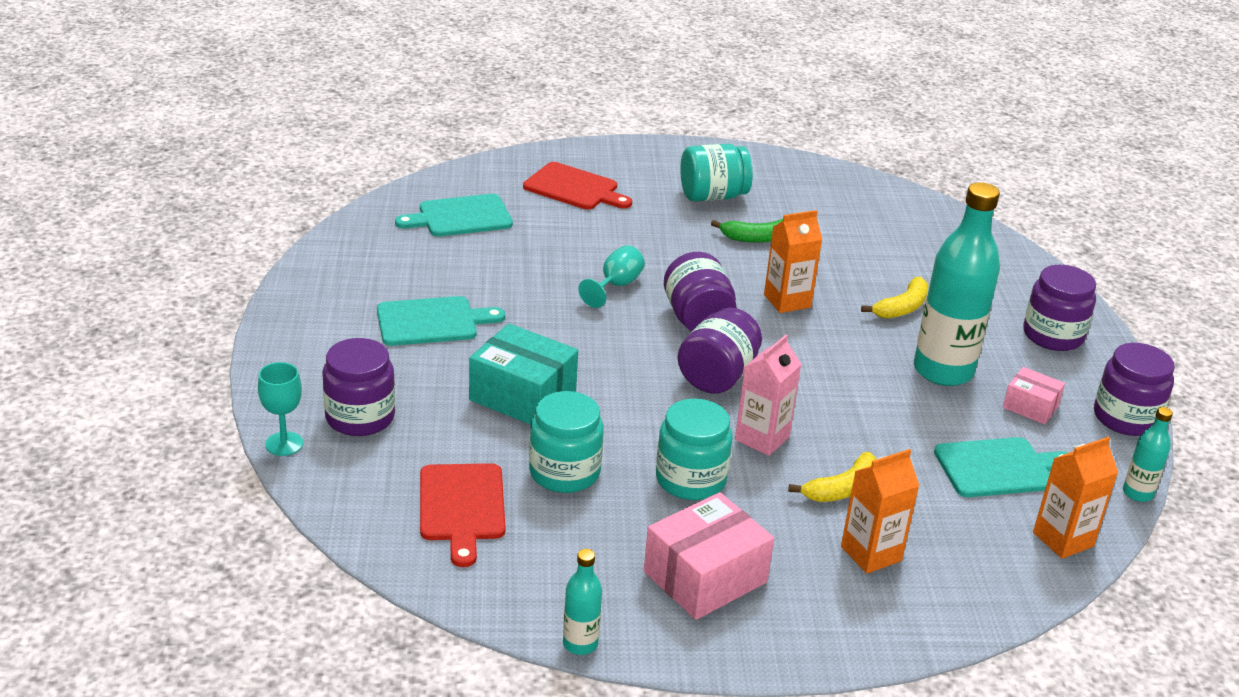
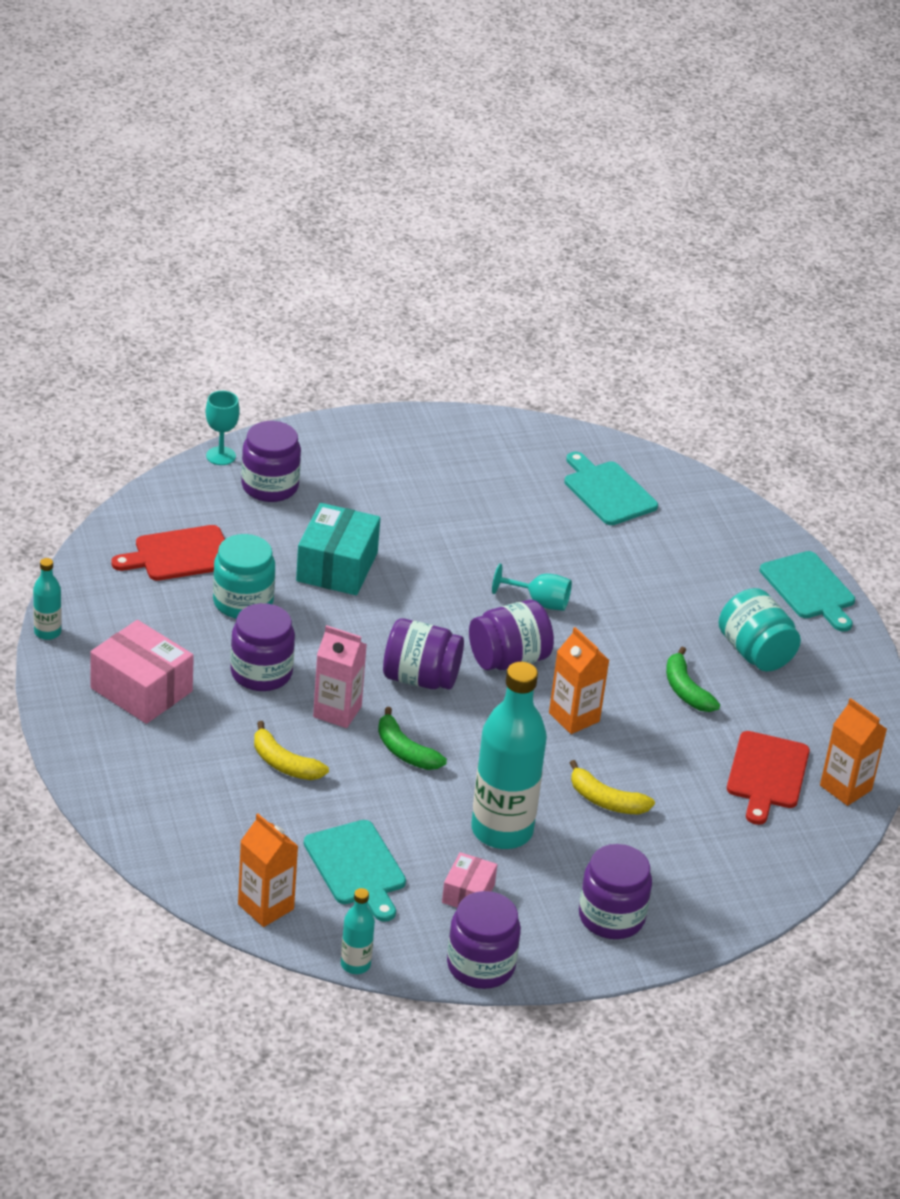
camera: 75 degrees right, 5 degrees up
turquoise cutting board [377,296,505,346] -> turquoise cutting board moved to [760,551,855,632]
red cutting board [523,162,632,210] -> red cutting board moved to [727,731,810,825]
turquoise jar [656,399,733,500] -> purple jar [230,603,295,691]
orange carton [841,449,920,574] -> orange carton moved to [820,698,887,806]
none -> green banana [378,707,447,770]

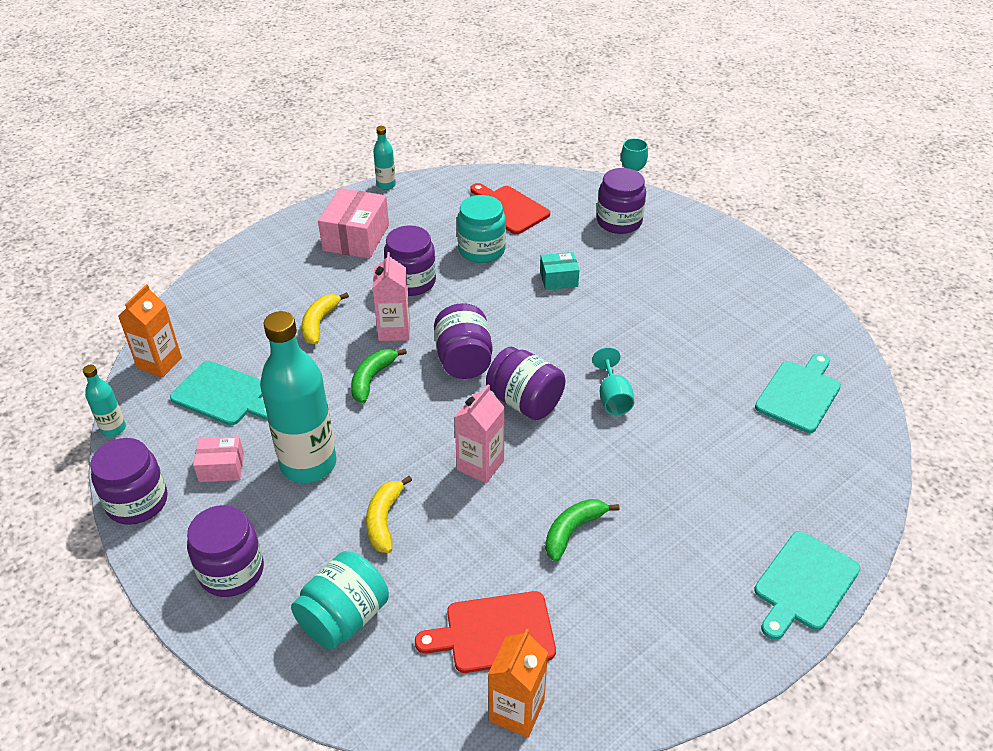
camera: 70 degrees right, 5 degrees up
turquoise box [296,503,380,595] -> turquoise box [540,252,579,290], size x0.56
turquoise cutting board [304,820,406,922] -> turquoise cutting board turned 105 degrees counterclockwise [170,361,268,425]
orange carton [549,627,609,734] -> pink carton [454,384,505,483]
turquoise jar [719,588,801,672] -> turquoise jar moved to [291,551,389,649]

